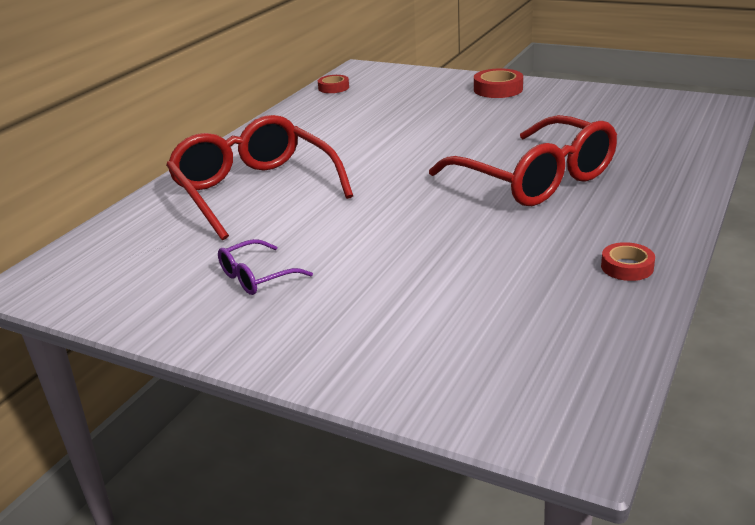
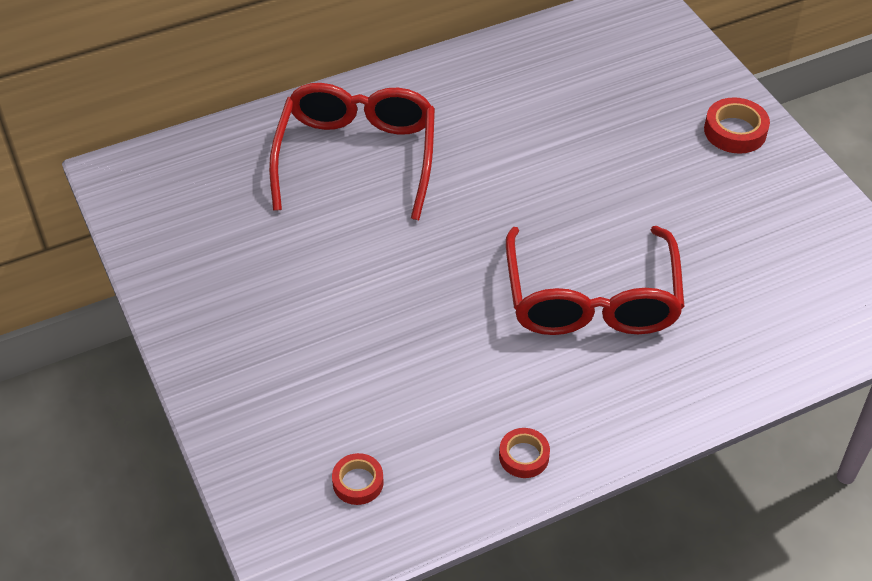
camera: 35 degrees right, 20 degrees up
purple glasses [218,239,313,295] -> none
red tape [318,75,349,93] -> red tape moved to [332,453,384,505]

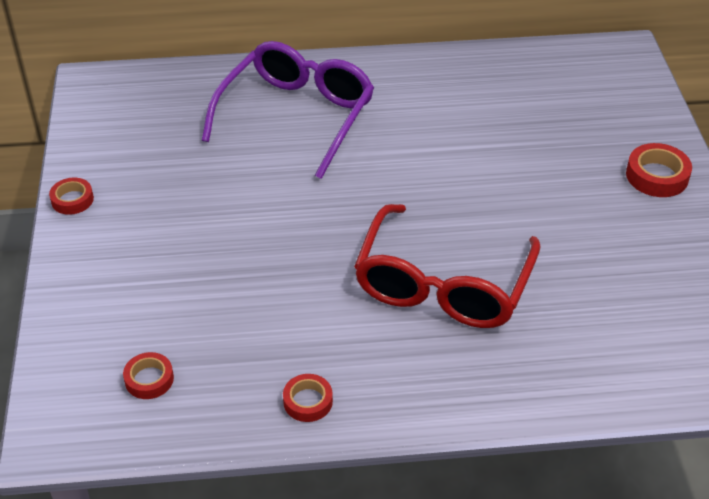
camera: 20 degrees right, 5 degrees down
red glasses [269,83,435,220] -> purple glasses [202,41,374,179]
none -> red tape [49,178,94,215]

